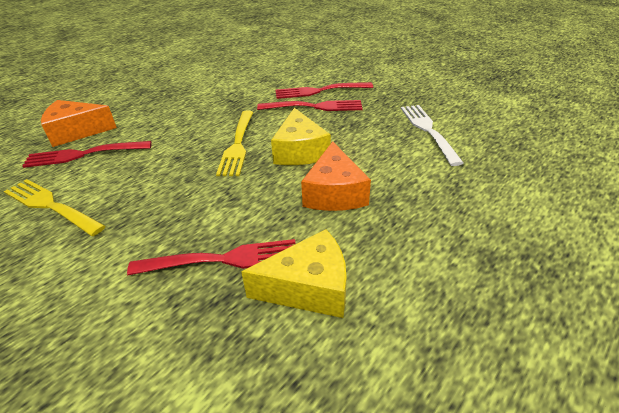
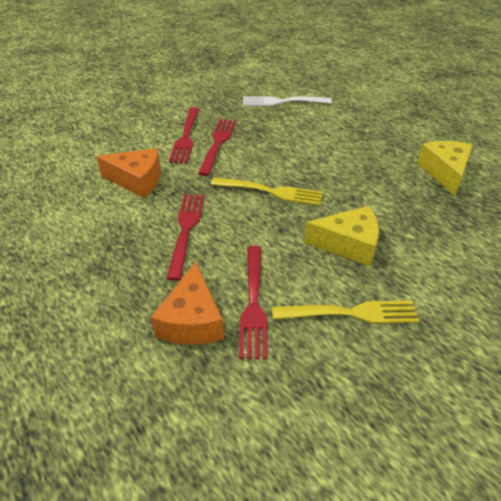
camera: 80 degrees left, 5 degrees up
yellow fork [4,179,105,236] -> yellow fork turned 135 degrees counterclockwise [272,301,419,324]
red fork [127,239,296,276] -> red fork moved to [167,194,205,281]
yellow cheese [271,108,331,165] -> yellow cheese moved to [304,206,379,266]
orange cheese [301,141,371,211] -> orange cheese moved to [96,148,161,198]

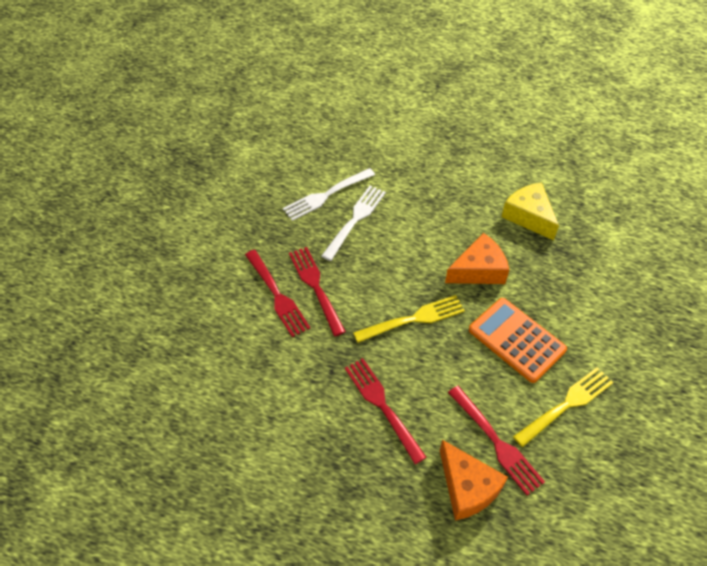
camera: 35 degrees left, 10 degrees up
orange cheese [96,148,161,198] -> orange cheese moved to [445,233,509,284]
yellow cheese [304,206,379,266] -> orange calculator [469,298,567,383]
none -> white fork [322,186,386,261]

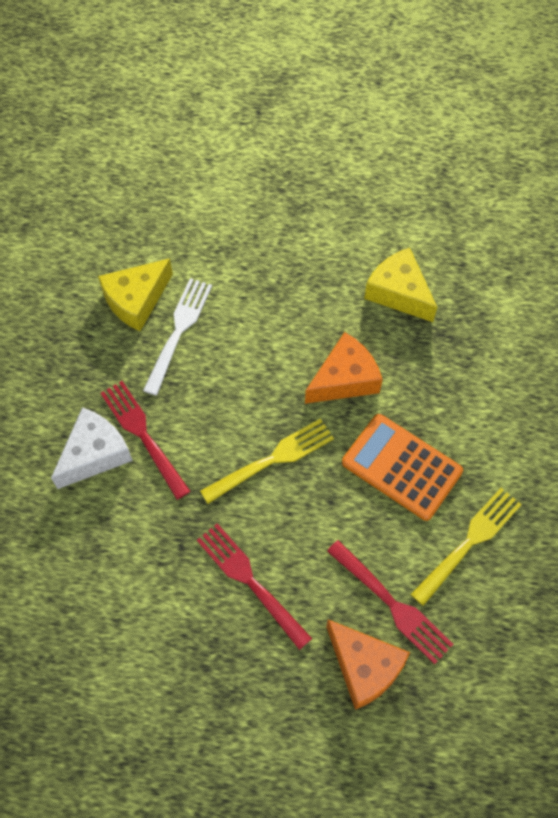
camera: 10 degrees left, 10 degrees up
red fork [245,250,310,337] -> white cheese [51,407,133,489]
white fork [283,168,375,221] -> yellow cheese [98,258,173,331]

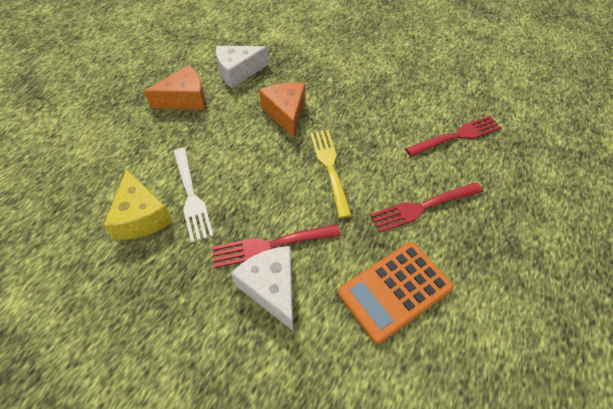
camera: 70 degrees left, 10 degrees down
white fork [143,278,212,395] -> white fork turned 150 degrees counterclockwise [173,148,214,243]
orange cheese [326,619,410,710] -> orange cheese moved to [144,65,206,110]
orange calculator [342,414,463,521] -> orange calculator moved to [338,242,454,344]
yellow cheese [364,248,437,322] -> white cheese [216,46,269,88]
yellow fork [410,488,522,606] -> none

